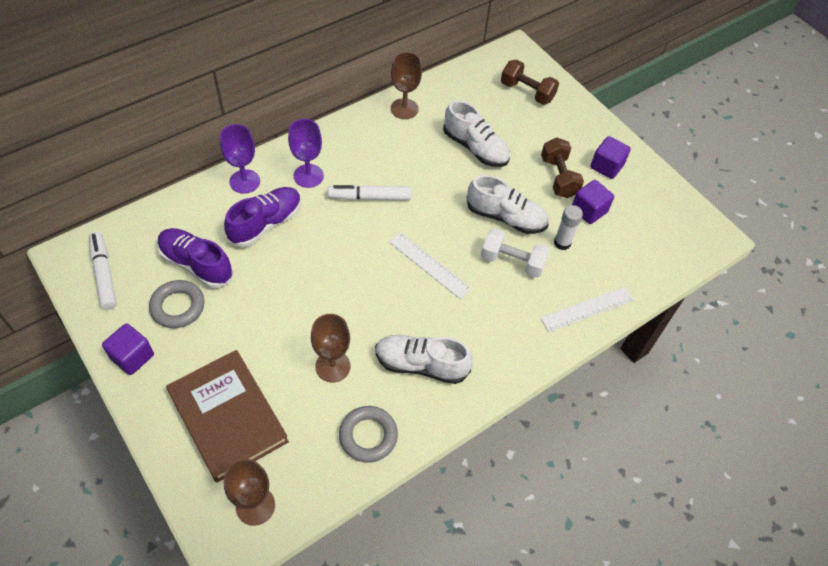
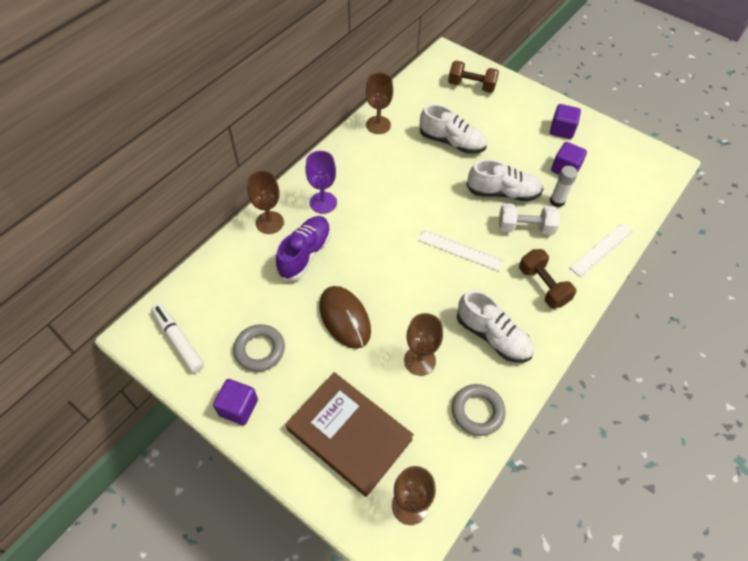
camera: 15 degrees left, 0 degrees up
purple shoe [157,228,234,288] -> none
purple goblet [220,124,260,194] -> brown goblet [247,171,284,234]
white marker [328,185,411,200] -> none
white shoe [375,335,473,384] -> white shoe turned 135 degrees counterclockwise [457,290,534,363]
brown dumbbell [541,137,584,198] -> brown dumbbell moved to [519,249,576,309]
none -> brown mouse [319,286,371,349]

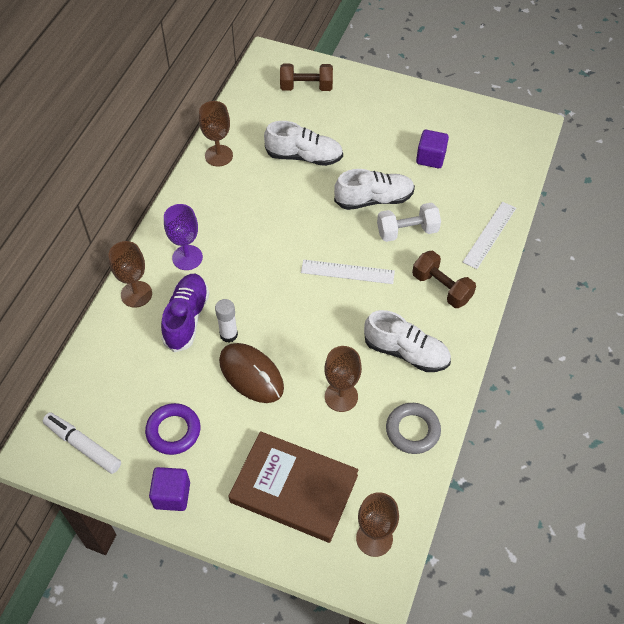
camera: 15 degrees left, 0 degrees up
grey ring [233,324,285,372] -> purple ring [145,403,200,455]
purple cube [550,104,581,139] -> none
white glue stick [550,166,578,207] -> white glue stick moved to [215,299,238,343]

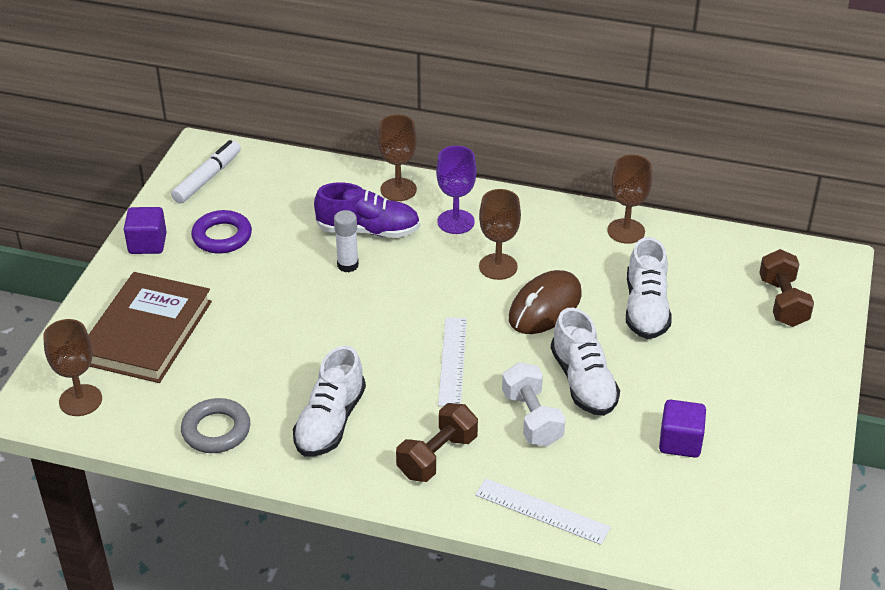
camera: 85 degrees right, 15 degrees down
brown mouse [219,343,284,403] -> brown mouse moved to [509,270,582,334]
brown goblet [324,346,362,412] -> brown goblet moved to [479,189,521,280]

